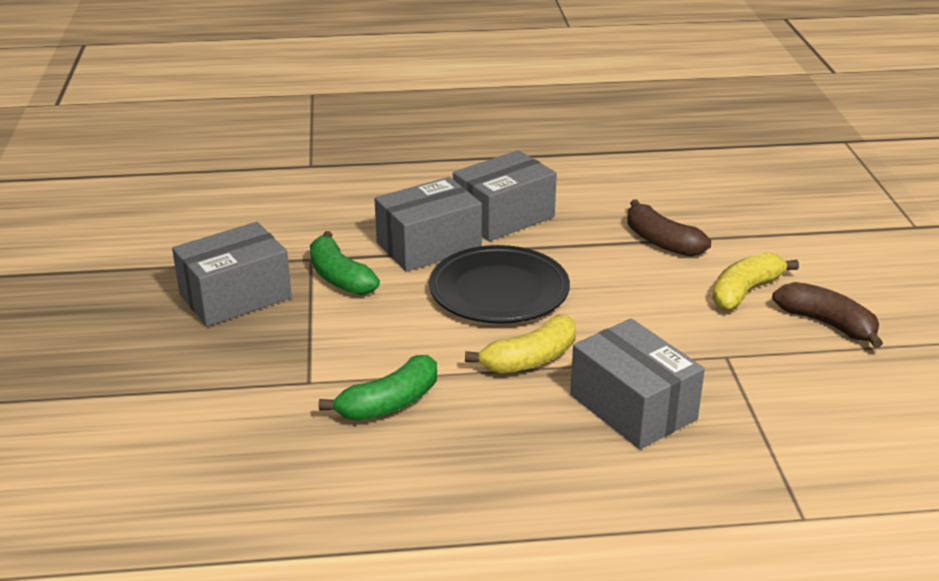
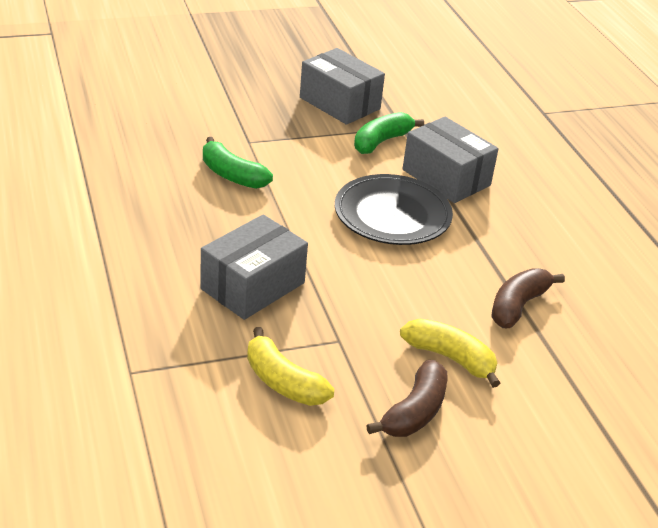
camera: 75 degrees right, 5 degrees up
grey box [453,150,557,241] -> none
yellow banana [465,315,576,374] -> yellow banana moved to [247,327,334,406]

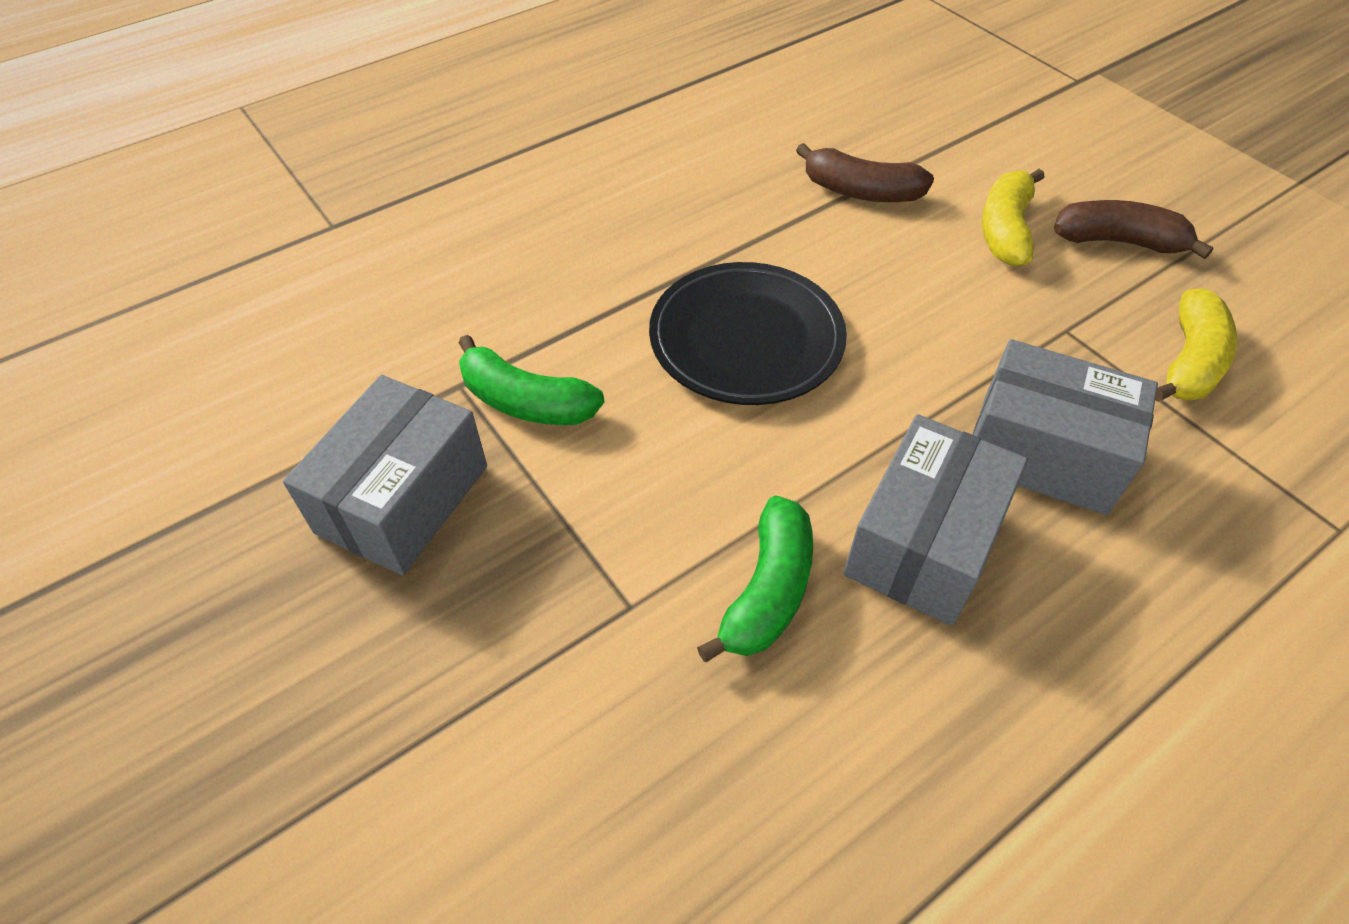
camera: 105 degrees left, 15 degrees up
grey box [403,117,499,203] -> grey box moved to [843,414,1028,626]

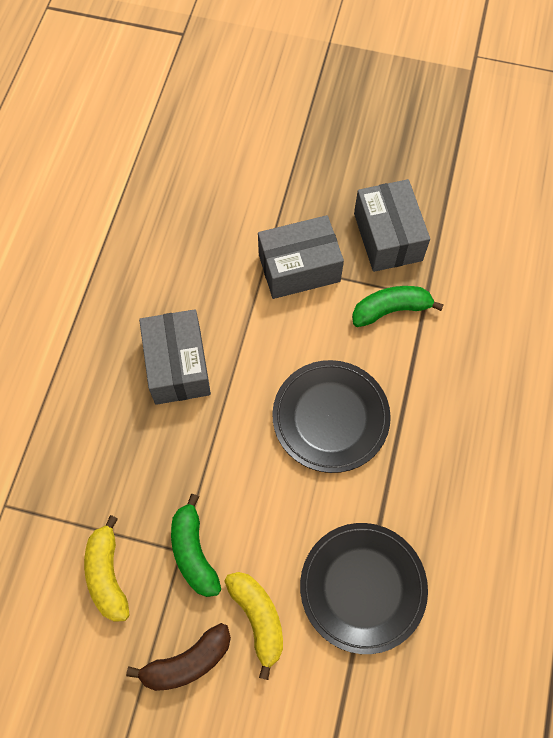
camera: 140 degrees right, 15 degrees up
green banana [697,495,813,662] -> green banana moved to [171,494,221,597]
brown banana [796,143,934,202] -> black plate [300,523,428,654]
grey box [973,339,1158,515] -> grey box moved to [258,215,344,299]

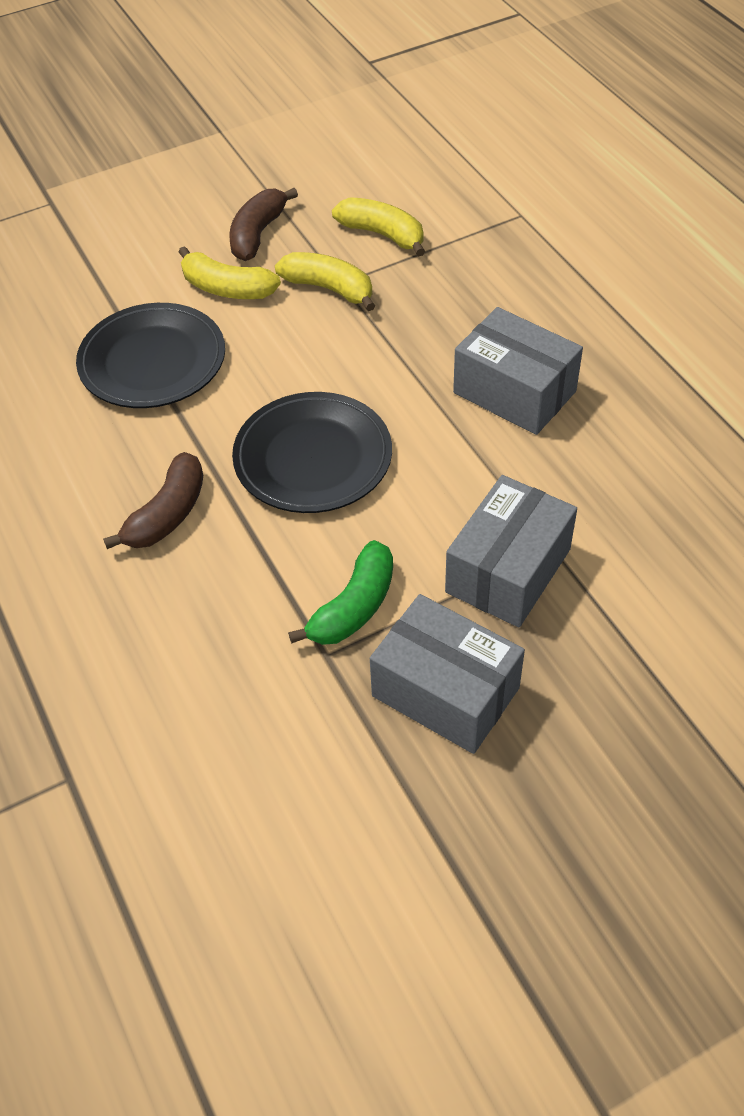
camera: 140 degrees right, 15 degrees down
green banana [171,494,221,597] -> yellow banana [275,252,375,311]
none -> brown banana [103,452,203,549]

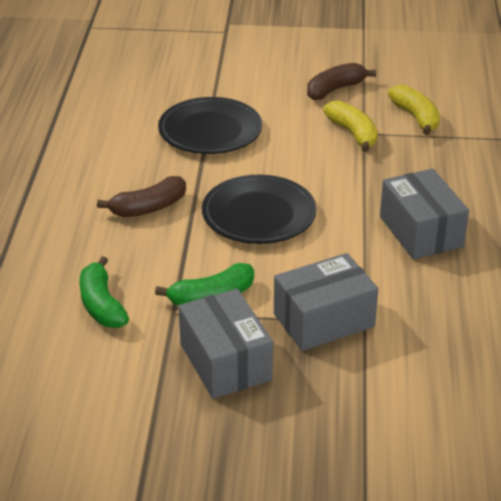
camera: 30 degrees right, 15 degrees down
yellow banana [179,246,281,299] -> none
none -> green banana [80,256,129,328]

